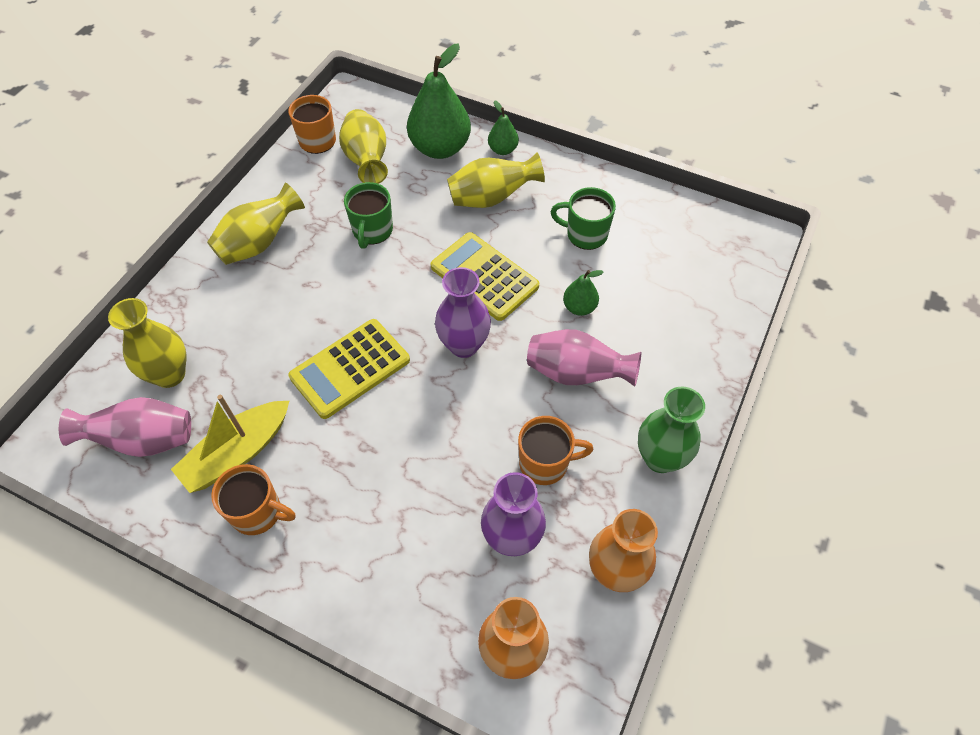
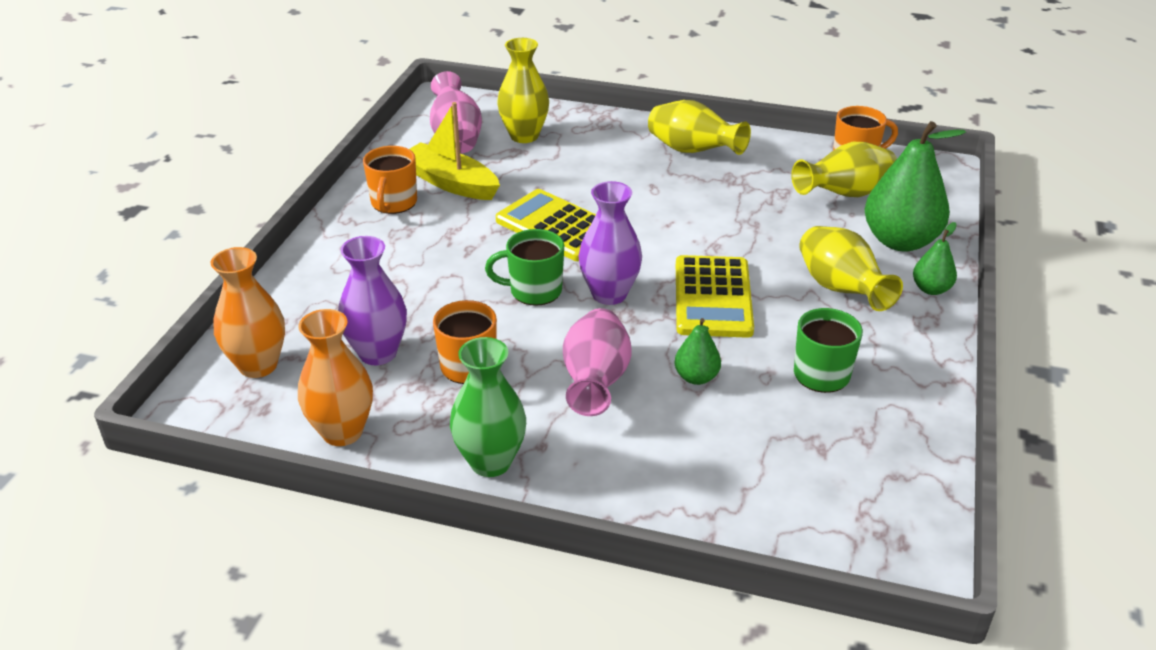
camera: 80 degrees right, 20 degrees down
green mug [344,182,393,249] -> green mug moved to [485,229,564,306]
yellow calculator [430,232,539,321] -> yellow calculator turned 150 degrees clockwise [676,255,754,338]

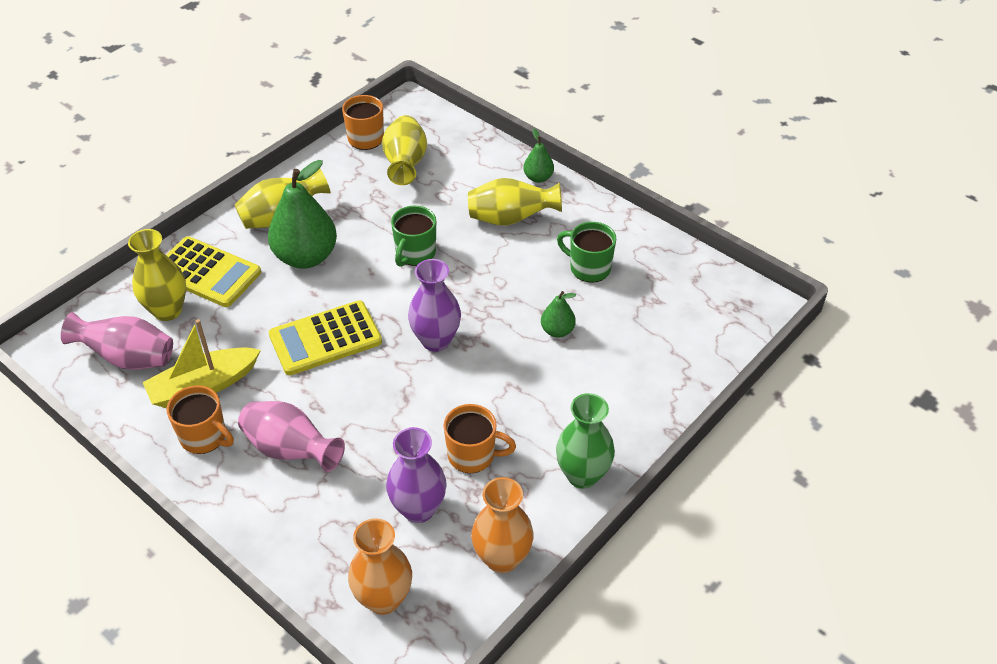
camera: 65 degrees left, 10 degrees up
green mug [485,229,564,306] -> green mug moved to [391,206,436,267]
pink vase [563,308,632,416] -> pink vase moved to [238,401,345,472]
yellow calculator [676,255,754,338] -> yellow calculator moved to [166,237,261,307]
green pear [864,121,966,252] -> green pear moved to [268,160,337,269]

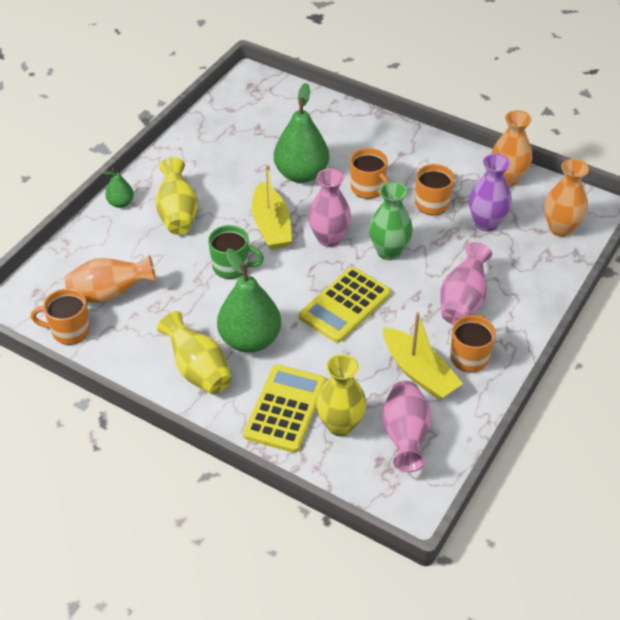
camera: 100 degrees left, 0 degrees up
yellow calculator [269,300,382,375] -> yellow calculator turned 75 degrees clockwise [299,267,391,343]
yellow vase [382,115,427,185] -> orange vase [64,255,156,303]
purple vase [408,259,461,352] -> pink vase [308,169,351,247]
green pear [541,291,576,338] -> green pear [274,83,329,183], size x2.04
green vase [556,393,615,489] -> green vase moved to [369,182,413,260]
green mug [557,222,616,283] -> none
none -> yellow boat [252,165,292,250]
none -> orange mug [350,148,389,199]

